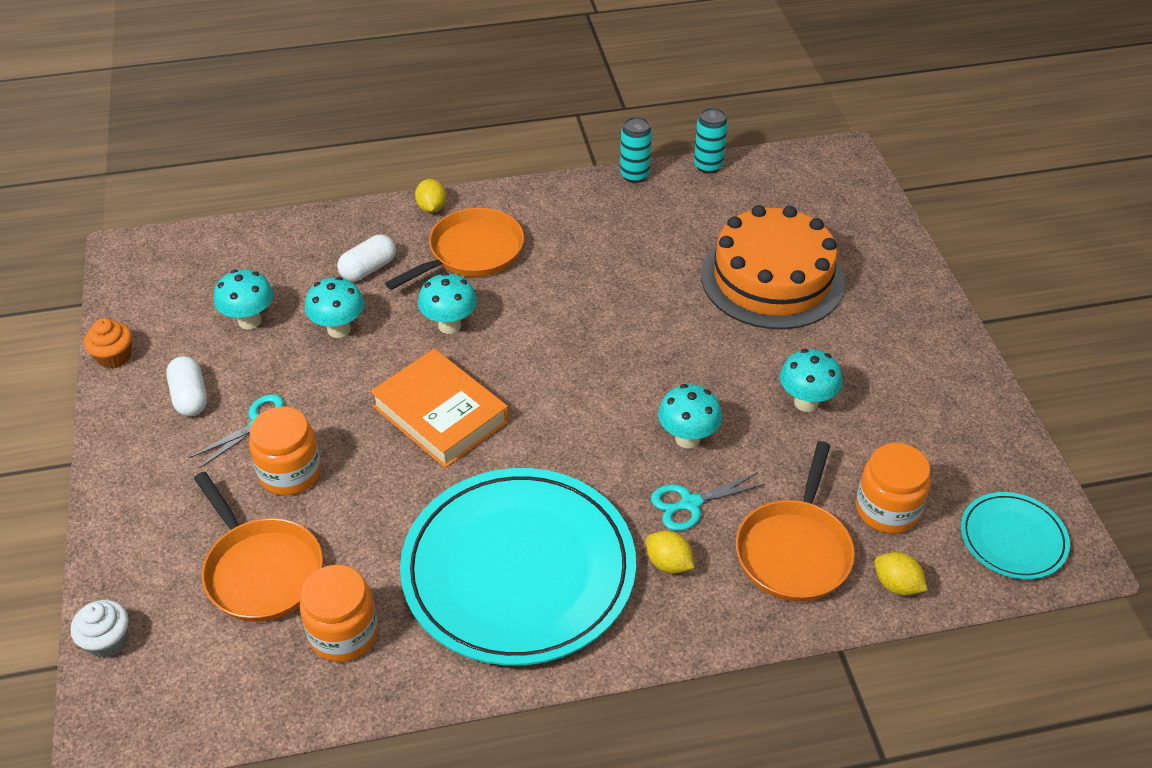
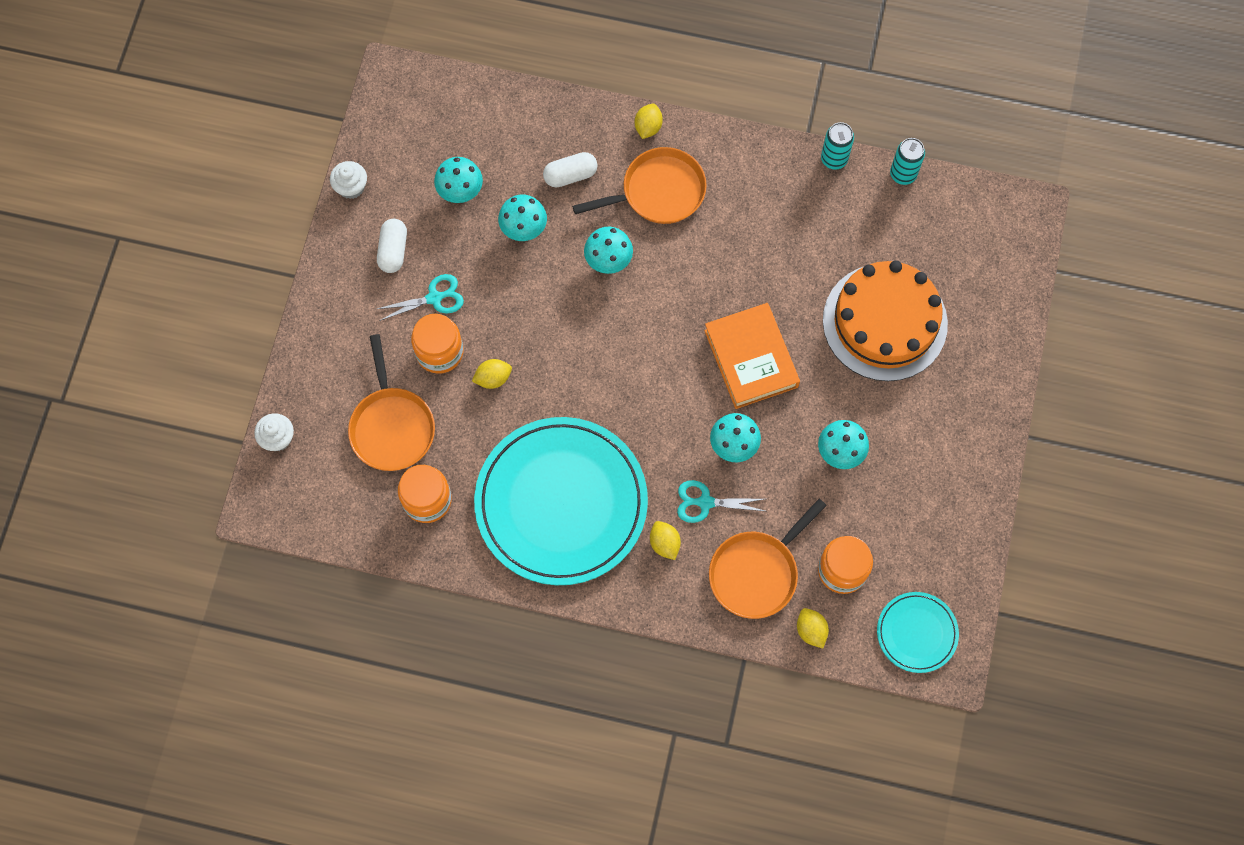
camera: 25 degrees right, 25 degrees up
orange cupcake [84,318,132,369] -> white cupcake [330,161,367,199]
orange book [370,349,509,468] -> orange book moved to [704,303,800,409]
none -> yellow lemon [472,359,512,389]

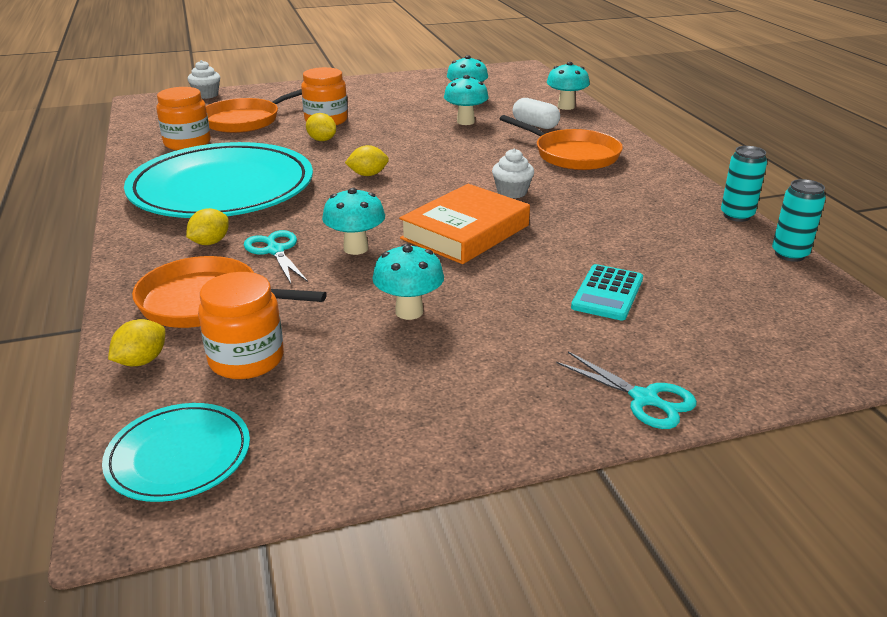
camera: 60 degrees right, 40 degrees down
white cupcake [330,161,367,199] -> white cupcake moved to [492,149,534,199]
white capsule [377,219,407,273] -> none
turquoise scissors [377,274,464,321] -> turquoise scissors moved to [556,352,697,429]
turquoise mushroom [584,227,633,274] -> turquoise mushroom moved to [547,62,590,110]
yellow lemon [635,104,663,139] -> yellow lemon moved to [345,145,389,176]
orange cake [823,261,948,381] -> turquoise calculator [571,264,643,321]

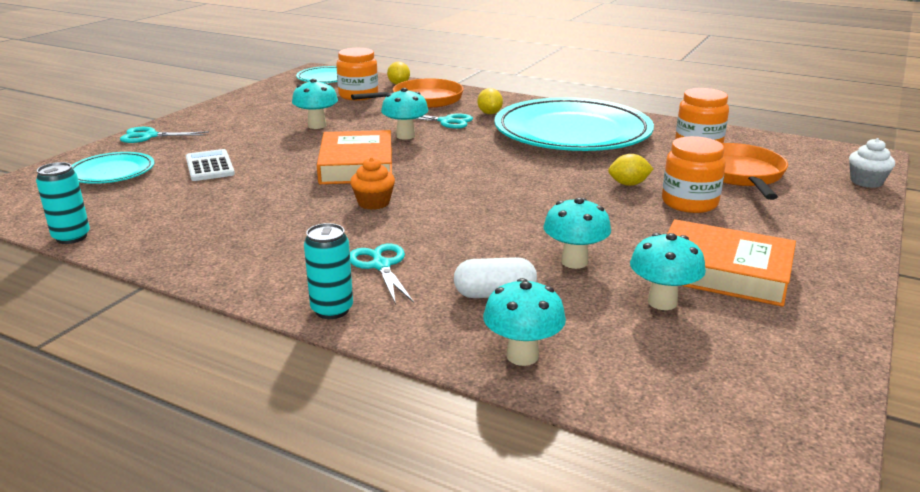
camera: 135 degrees right, 5 degrees down
yellow lemon [345,145,389,176] -> none
white cupcake [492,149,534,199] -> orange cupcake [350,157,395,210]
orange pan [500,115,623,170] -> turquoise scissors [350,243,414,305]
turquoise calculator [571,264,643,321] -> white calculator [186,149,235,181]
turquoise can [721,146,767,222] -> turquoise can moved to [304,223,353,319]
none -> turquoise plate [71,152,154,184]
none -> orange book [667,219,796,307]

